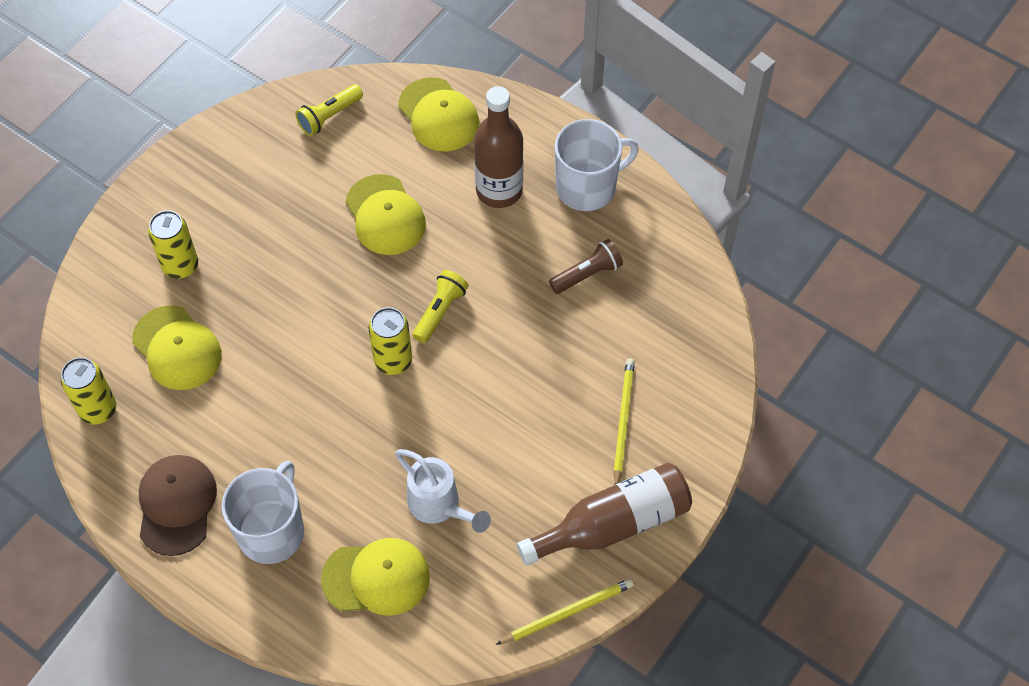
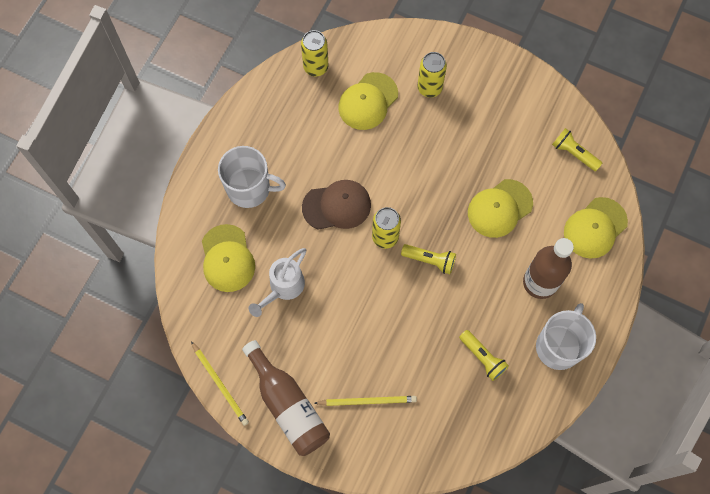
camera: 80 degrees right, 10 degrees up
brown cap [139,455,217,556] -> brown cap moved to [302,180,371,230]
brown flashlight [549,239,623,294] -> yellow flashlight [459,330,509,381]
white mug [555,119,639,211] -> white mug turned 120 degrees counterclockwise [536,303,596,370]

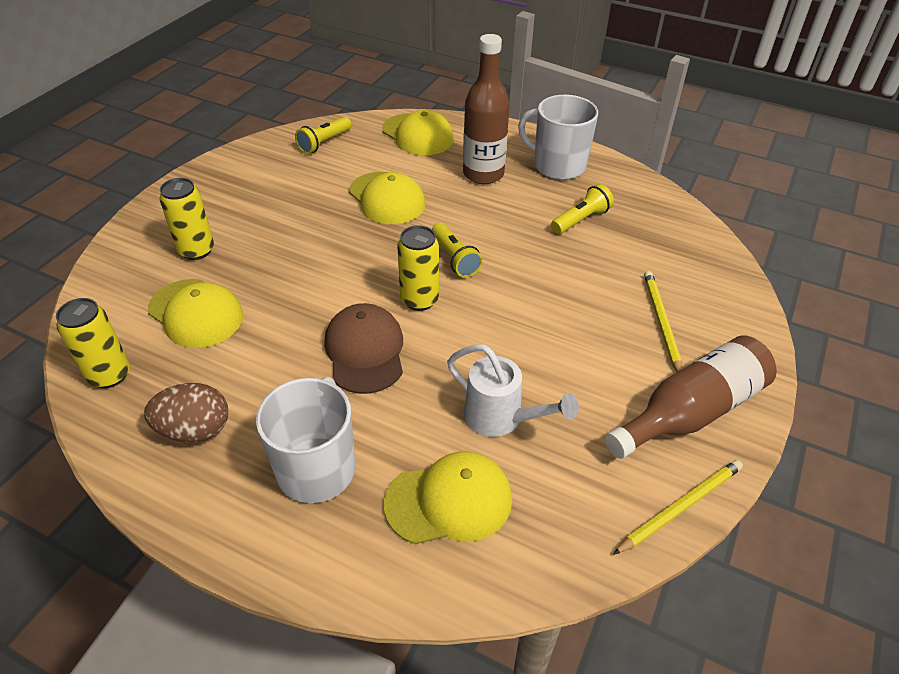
camera: 90 degrees left, 25 degrees down
yellow flashlight [401,244,456,274] -> yellow flashlight turned 135 degrees clockwise [432,223,483,277]
none -> brown egg [144,383,228,443]

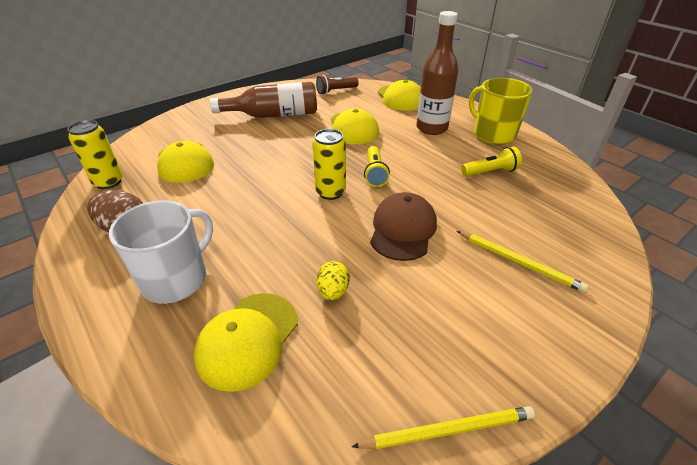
camera: 25 degrees right, 5 degrees down
yellow can [159,178,214,260] -> none
yellow flashlight [295,117,351,154] -> brown flashlight [316,75,359,95]
brown cap [324,303,403,394] -> brown cap moved to [370,192,437,261]
yellow cap [384,451,512,544] -> yellow cap turned 105 degrees clockwise [194,293,298,392]
white watering can [447,345,579,437] -> yellow egg [316,261,350,300]
white mug [518,95,598,180] -> yellow mug [469,78,533,145]
brown bottle [605,335,777,459] -> brown bottle moved to [210,82,317,118]
yellow pencil [644,271,682,372] -> yellow pencil turned 105 degrees clockwise [457,231,588,292]

